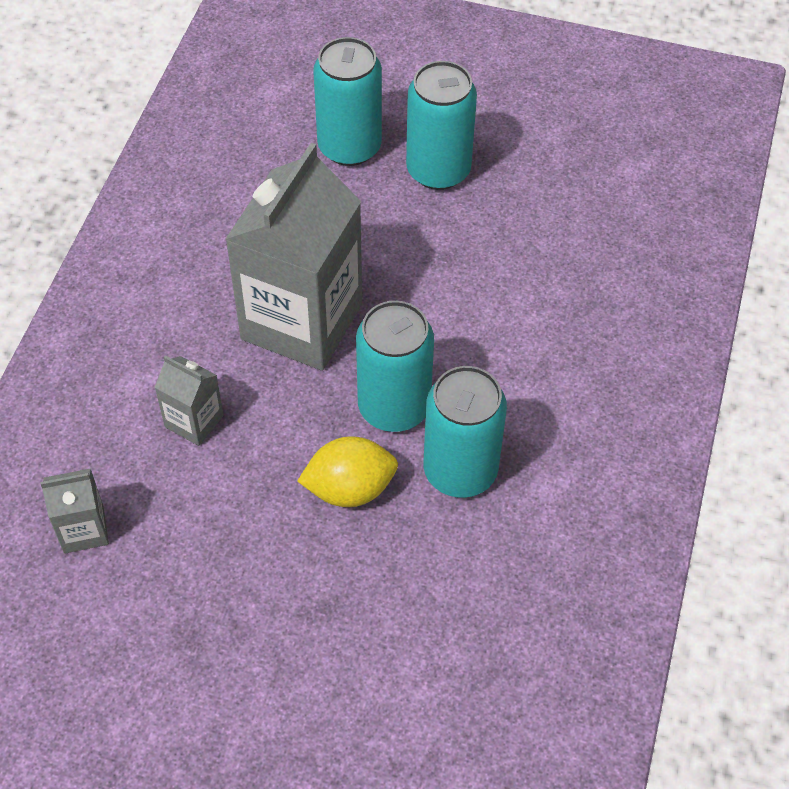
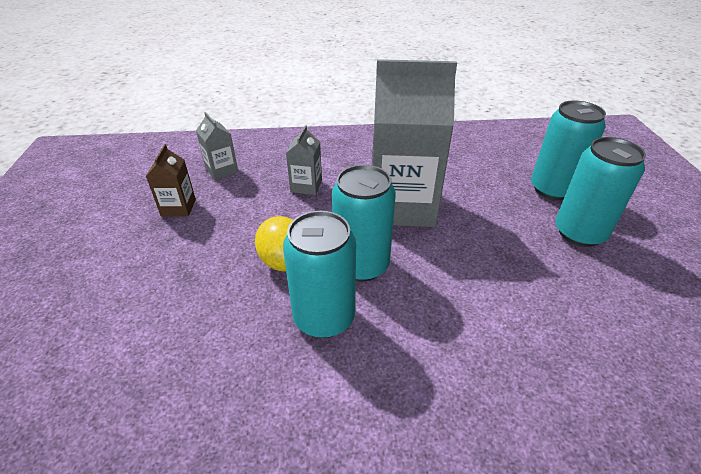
camera: 70 degrees right, 15 degrees down
none -> brown carton [146,144,196,216]

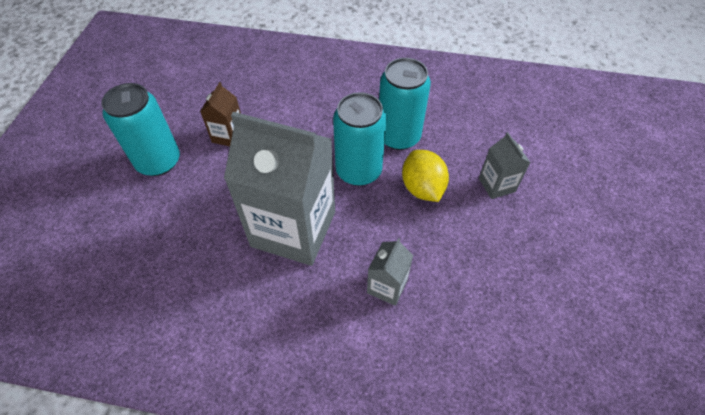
camera: 165 degrees left, 15 degrees up
brown carton [146,144,196,216] -> brown carton moved to [200,82,241,146]
grey carton [196,112,238,180] -> grey carton moved to [479,132,531,199]
turquoise can [531,100,606,200] -> none

